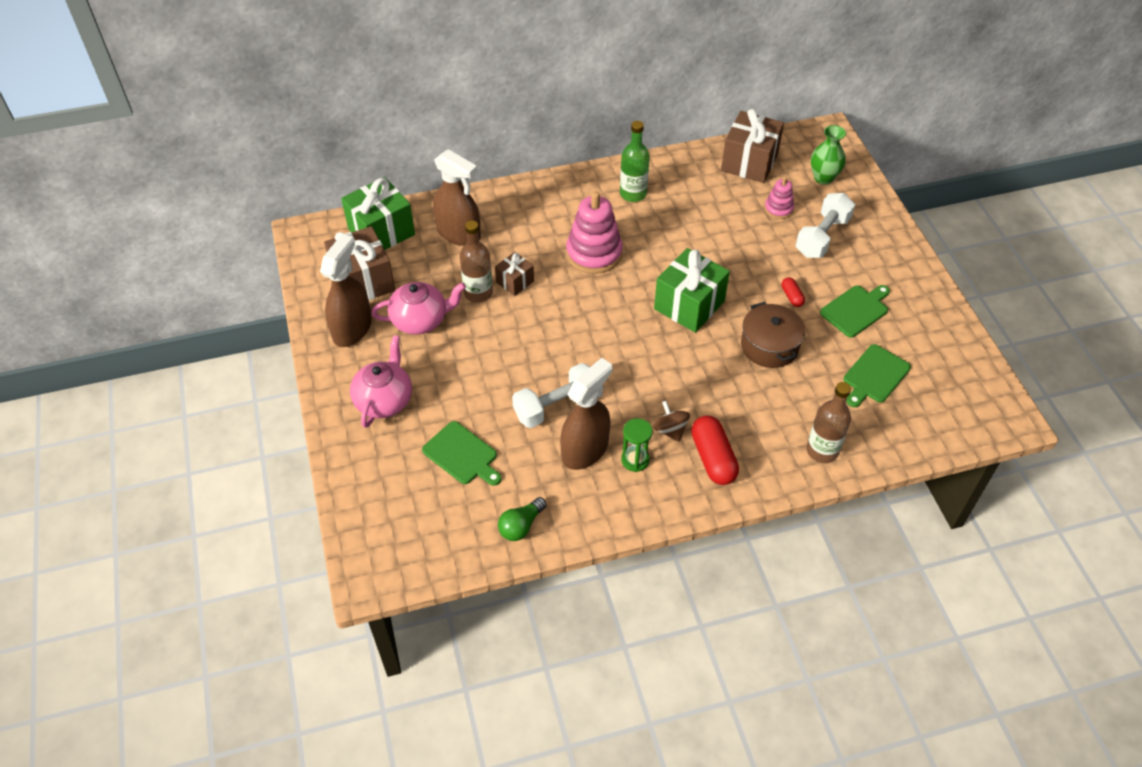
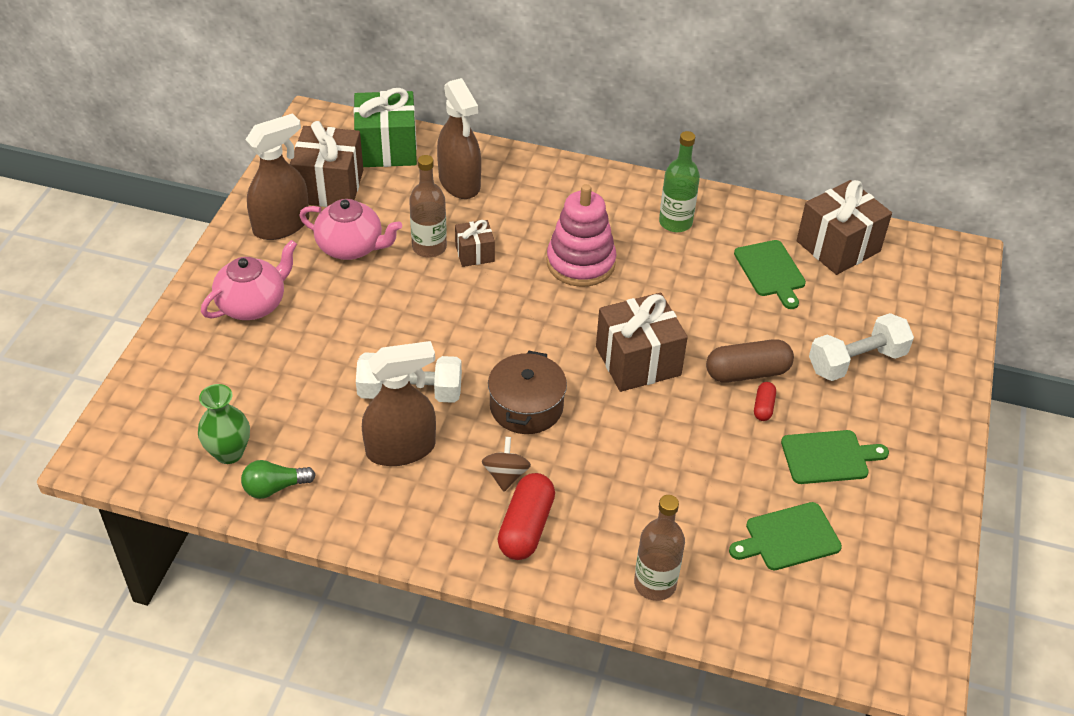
camera: 30 degrees right, 5 degrees down
green cutting board [422,421,502,486] -> green cutting board moved to [734,240,806,309]
green hourglass [621,418,653,472] -> none
green gift [654,248,730,333] -> brown gift [596,293,688,392]
brown pot [741,302,805,368] -> brown pot moved to [488,351,567,434]
pink stacking toy [764,177,794,219] -> none
green vase [811,125,846,185] -> green vase moved to [198,384,250,464]
none -> brown capsule [706,339,794,383]

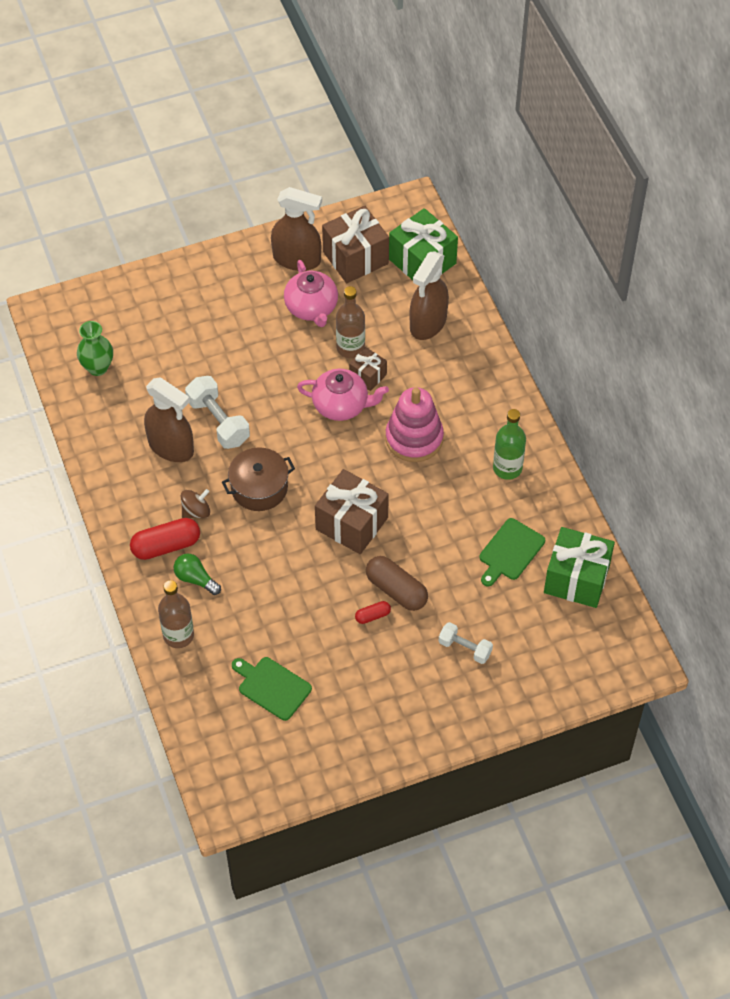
camera: 55 degrees right, 10 degrees up
pink teapot [201,240,297,320] -> pink teapot moved to [297,369,389,421]
green light bulb [241,460,316,499] -> green light bulb moved to [174,554,221,595]
green cutting board [781,430,889,484] -> none
brown gift [796,180,892,275] -> green gift [544,527,615,608]
white dumbbell [809,313,914,381] -> white dumbbell [439,622,493,664], size x0.63

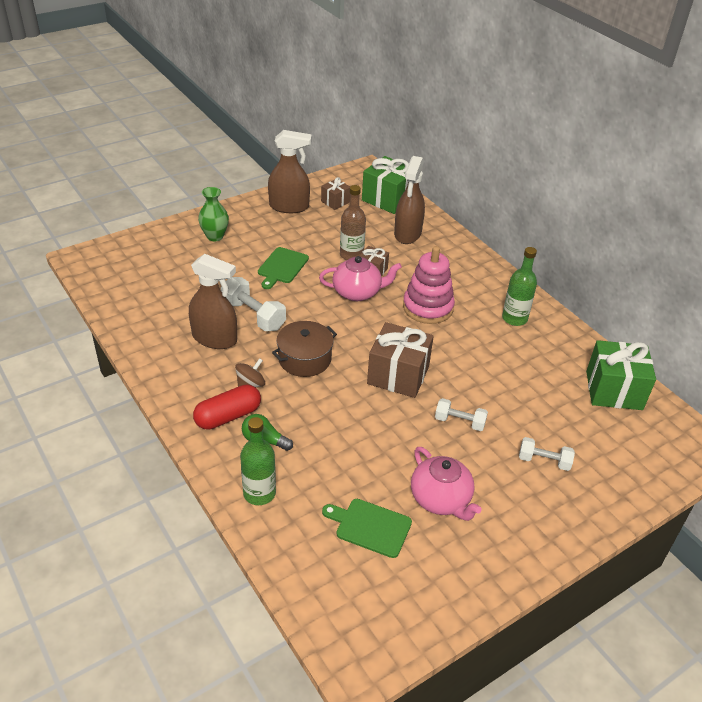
camera: 15 degrees left, 15 degrees down
green vase [77,321,113,376] -> green vase moved to [198,187,229,241]
brown bottle [158,580,194,648] -> green bottle [240,417,276,505]
pink teapot [284,260,338,327] -> pink teapot moved to [411,447,482,521]
brown gift [322,206,389,283] -> brown gift [321,177,350,210], size x0.54
red capsule [355,601,391,624] -> none
brown capsule [366,556,428,611] -> white dumbbell [435,398,488,431]
green cutting board [479,518,545,586] -> green cutting board moved to [258,247,309,289]

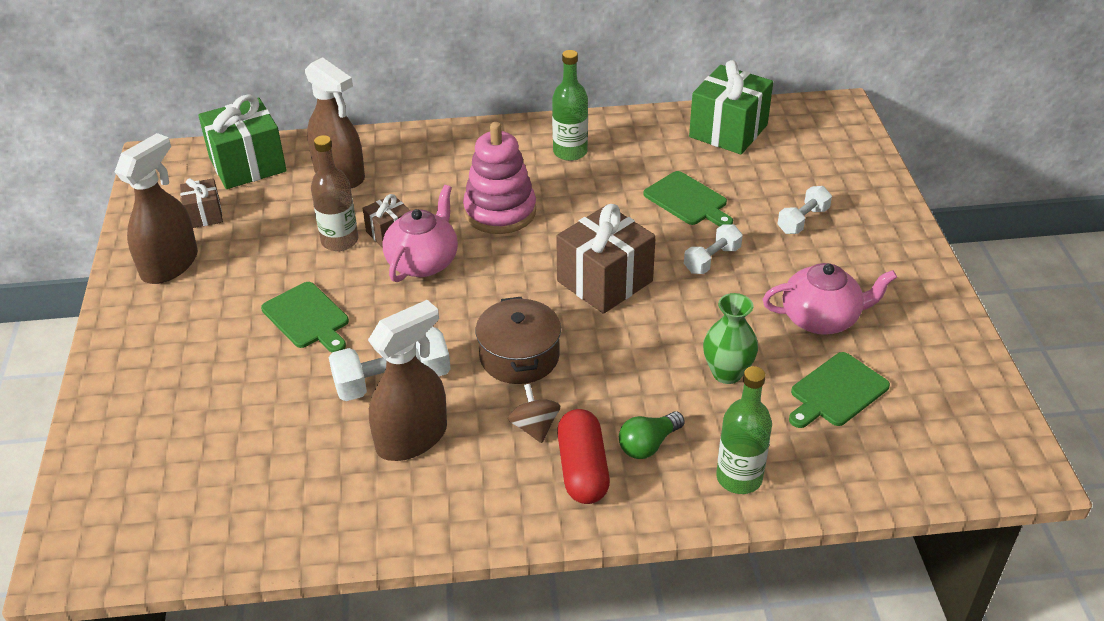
camera: 60 degrees left, 0 degrees up
green vase [198,187,229,241] -> green vase moved to [703,293,758,384]
none -> green cutting board [643,171,733,227]

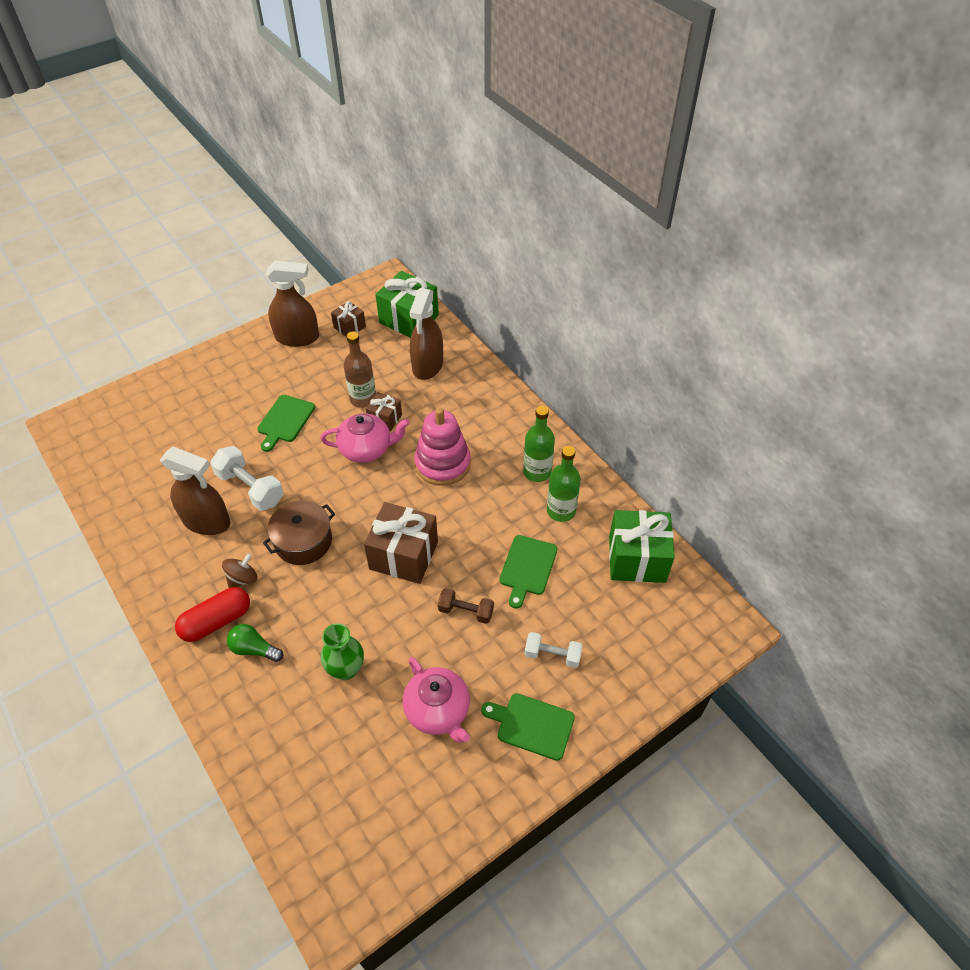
camera: 60 degrees right, 10 degrees up
white dumbbell [684,225,743,274] -> brown dumbbell [438,588,494,624]
green bottle [716,366,772,494] -> green bottle moved to [547,446,581,522]
green cutting board [789,352,890,428] -> green cutting board moved to [481,693,575,761]

